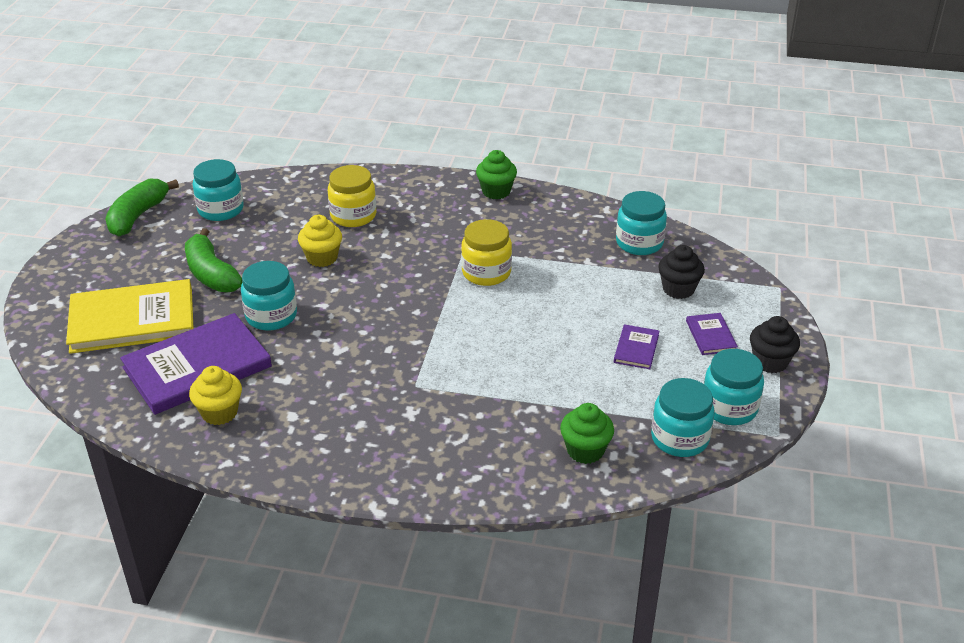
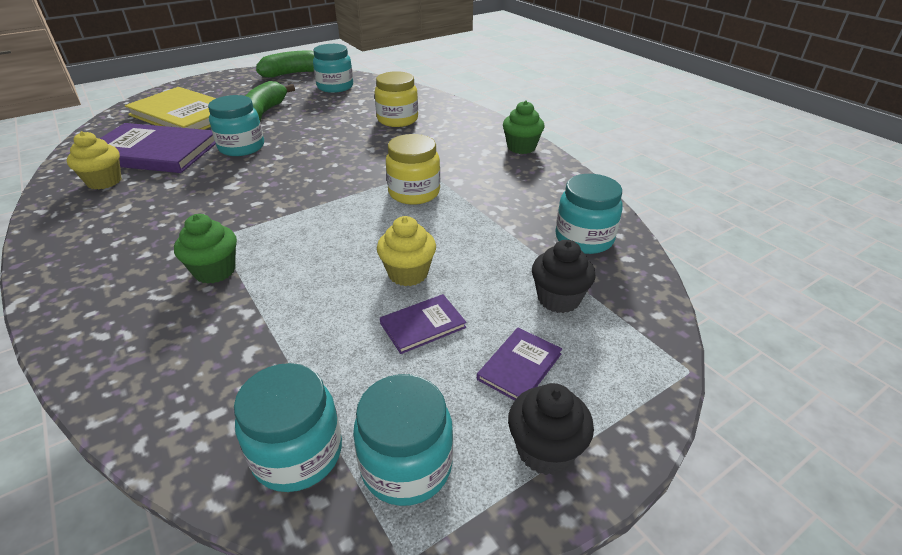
camera: 45 degrees right, 0 degrees up
yellow cupcake [298,215,342,267] -> yellow cupcake moved to [377,216,436,286]
green cupcake [560,403,614,464] -> green cupcake moved to [174,214,237,284]

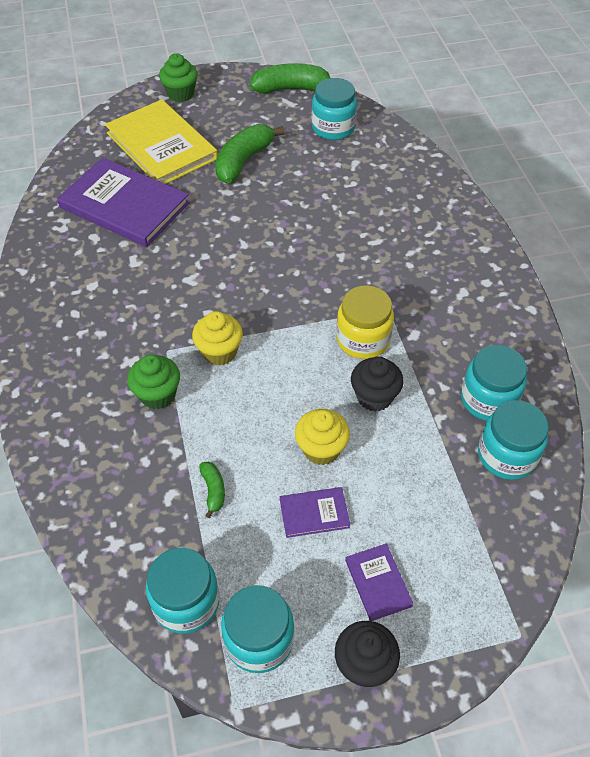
camera: 20 degrees right, 15 degrees up
yellow cupcake [67,131,122,189] -> yellow cupcake moved to [192,311,243,366]
turquoise jar [208,95,264,156] -> turquoise jar moved to [461,345,527,421]
yellow jar [375,71,418,127] -> none
purple book [477,328,562,400] -> purple book turned 75 degrees counterclockwise [345,544,413,621]
green cupcake [503,101,545,154] -> green cupcake moved to [159,53,198,102]
black cupcake [532,240,596,313] -> black cupcake moved to [351,357,404,412]
none -> green banana [199,462,225,518]

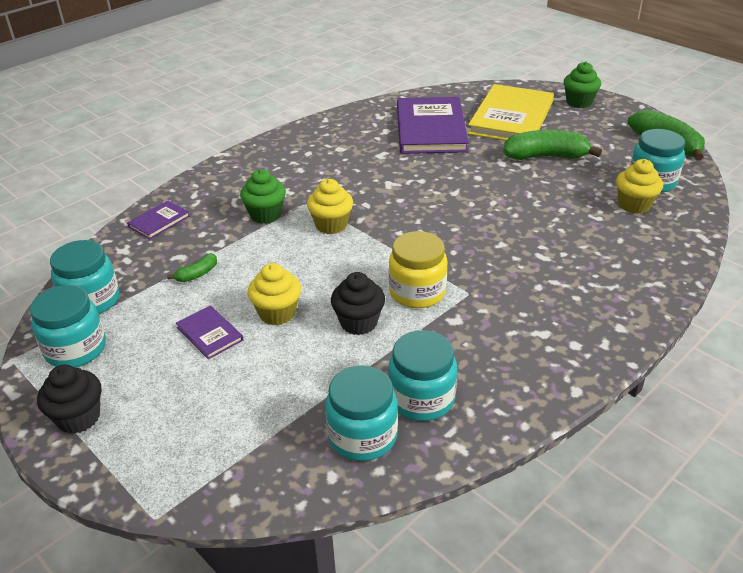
camera: 60 degrees right, 15 degrees down
purple book [345,544,413,621] -> purple book moved to [127,200,190,239]
none -> yellow cupcake [616,159,663,214]

